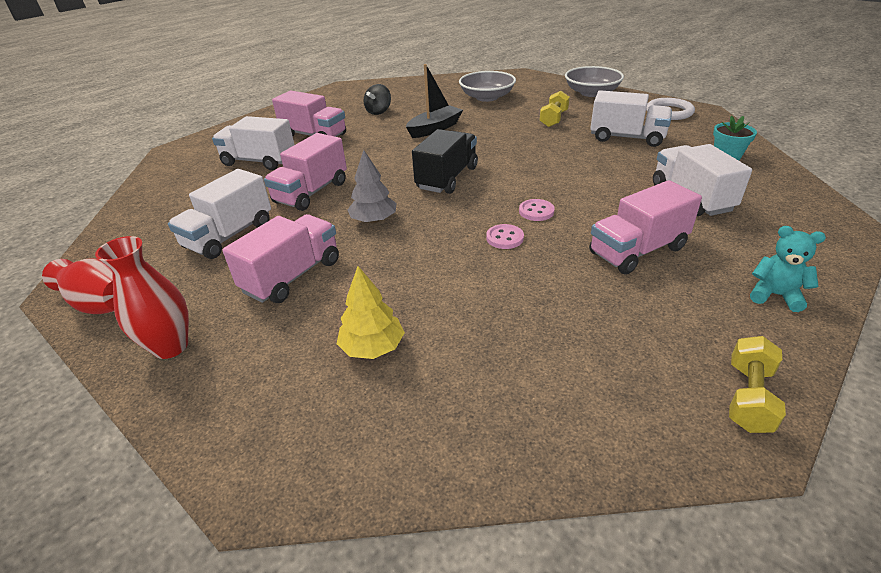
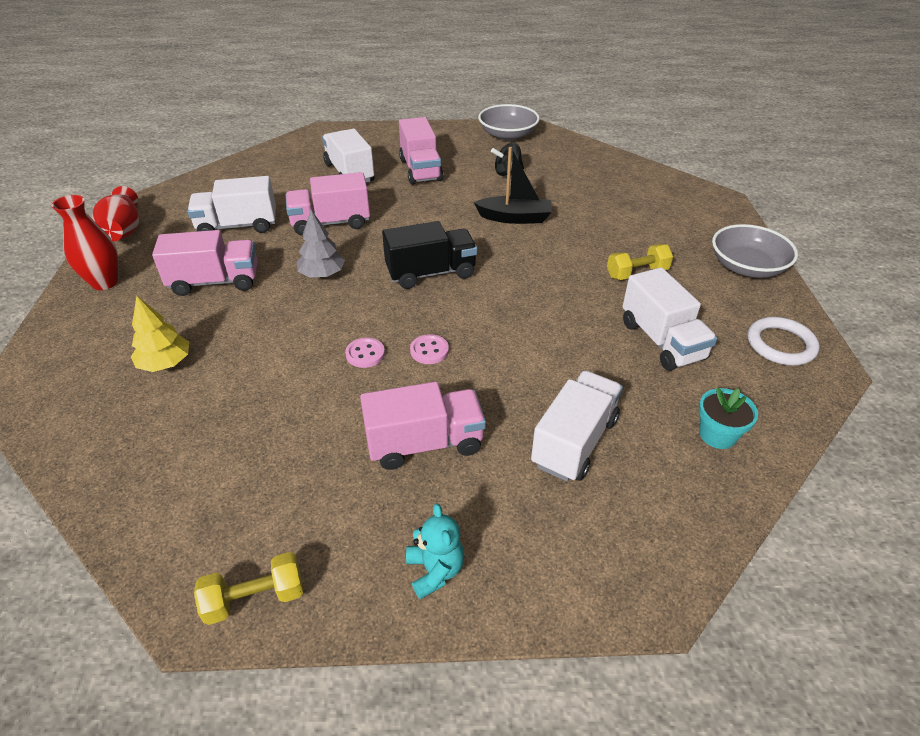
camera: 45 degrees right, 5 degrees up
grey bowl [459,71,516,102] -> grey bowl moved to [478,104,540,141]
pink truck [589,180,702,274] -> pink truck turned 150 degrees clockwise [360,382,486,470]

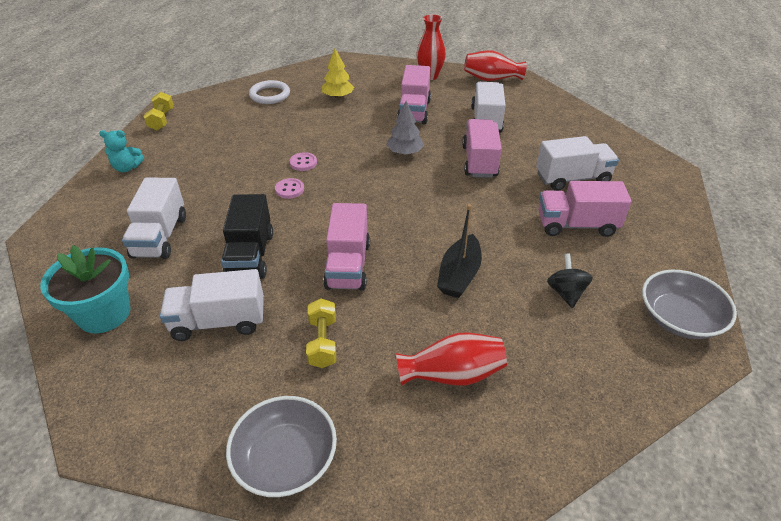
camera: 105 degrees right, 0 degrees up
pink truck [360,382,486,470] -> pink truck moved to [323,203,370,291]
black truck [382,221,477,289] -> black truck moved to [221,194,273,279]
white truck [531,370,623,482] -> white truck turned 45 degrees clockwise [122,177,186,259]
turquoise flower pot [699,388,758,449] -> turquoise flower pot [41,245,131,333], size x1.72
white ring [748,317,820,366] -> white ring moved to [249,80,290,104]
none -> red vase [396,332,507,386]

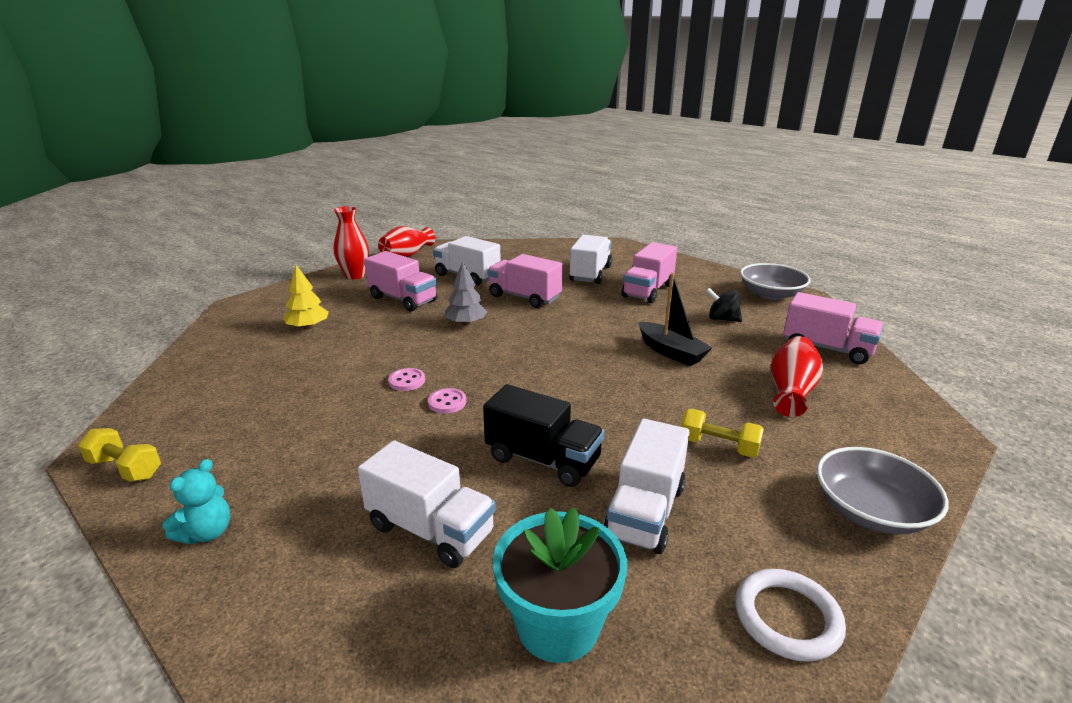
camera: 60 degrees left, 15 degrees down
white ring [249,80,290,104] -> white ring moved to [735,569,846,662]
pink truck [323,203,370,291] -> pink truck moved to [783,292,884,364]

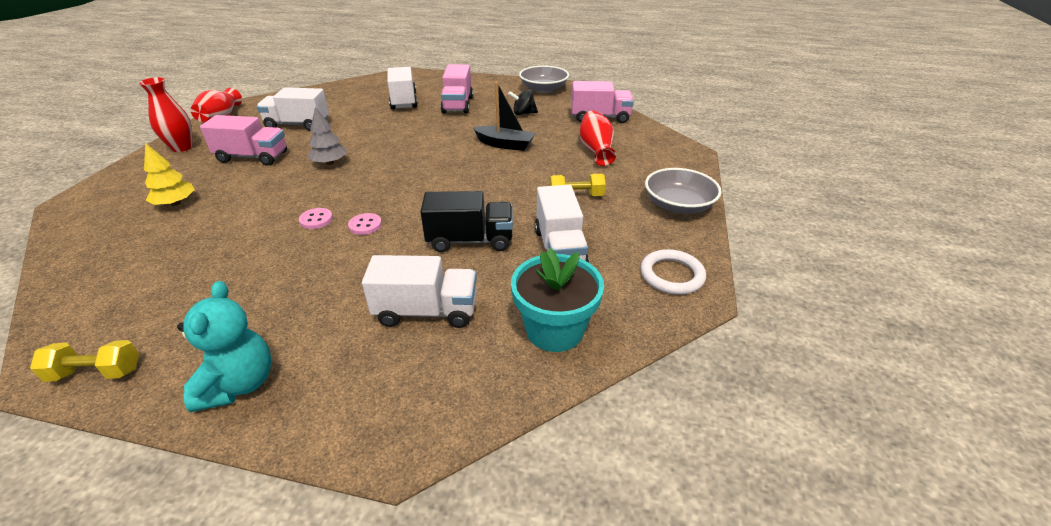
camera: 30 degrees left, 10 degrees up
turquoise teddy bear [163,459,230,545] -> turquoise teddy bear [177,281,271,412], size x1.53
pink truck [487,254,563,308] -> none

